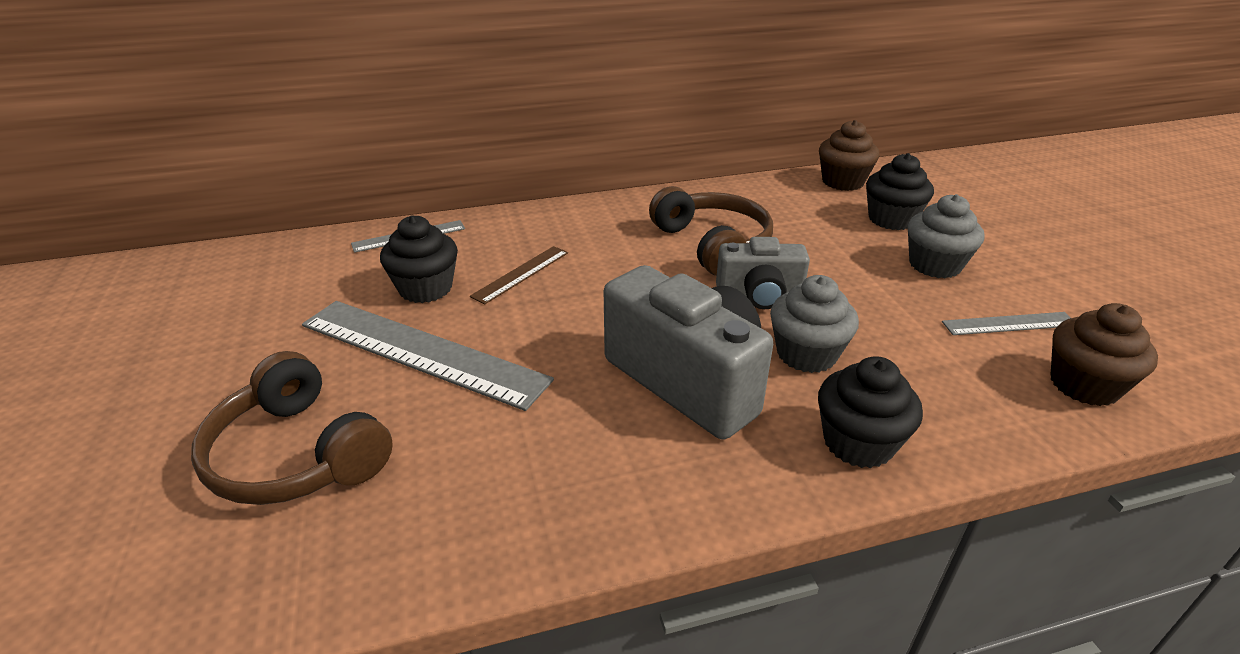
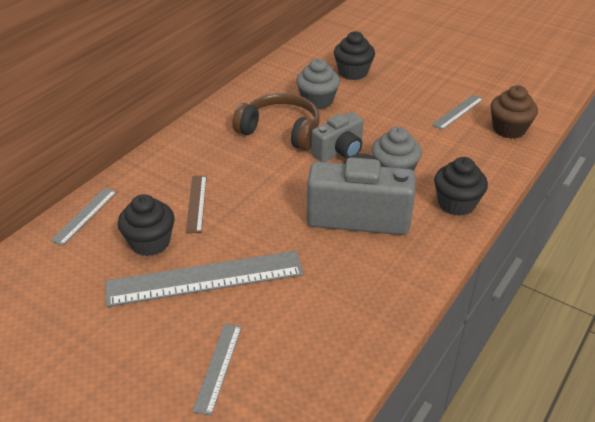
camera: 40 degrees left, 5 degrees up
brown headphones [191,351,393,505] -> grey ruler [192,324,242,416]
brown cupcake [819,120,879,191] -> none
grey cupcake [908,194,984,278] -> grey cupcake moved to [296,59,340,109]

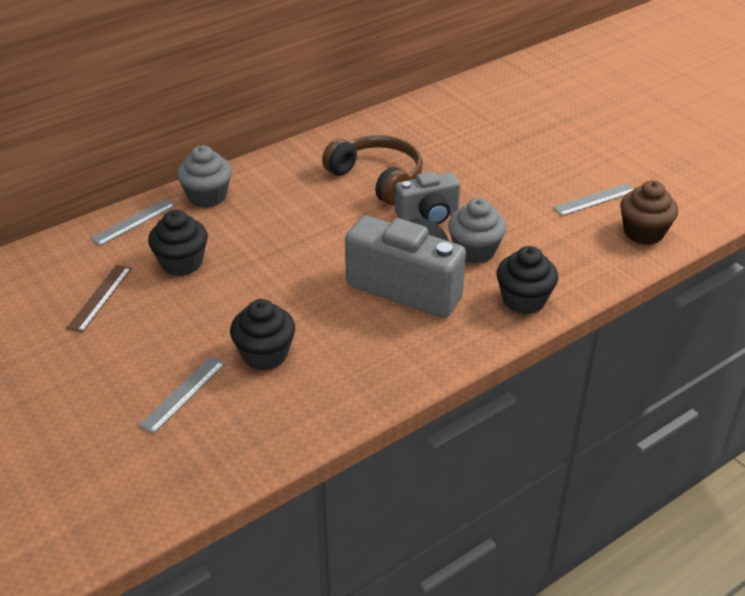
camera: 20 degrees right, 0 degrees up
grey ruler [105,251,304,307] -> none
brown ruler [186,176,207,233] -> brown ruler moved to [67,265,132,333]
grey cupcake [296,59,340,109] -> grey cupcake moved to [177,145,232,208]
black cupcake [334,31,375,80] -> black cupcake moved to [230,299,295,371]

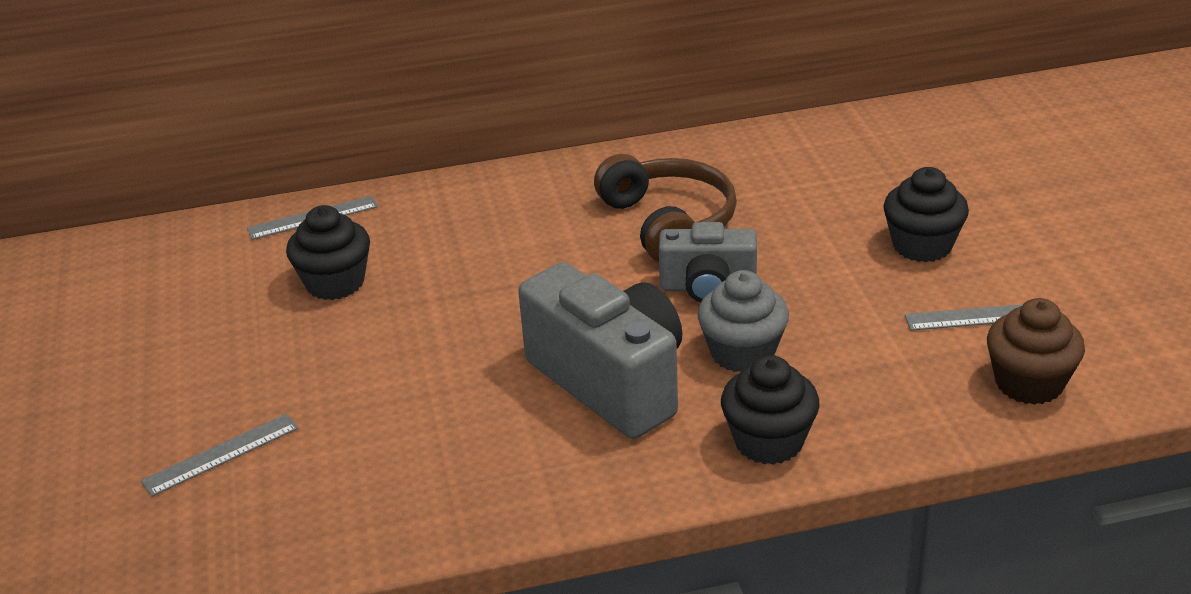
camera: 25 degrees right, 5 degrees down
brown ruler [67,265,132,333] -> none
grey cupcake [177,145,232,208] -> none
black cupcake [230,299,295,371] -> black cupcake moved to [883,167,969,262]

